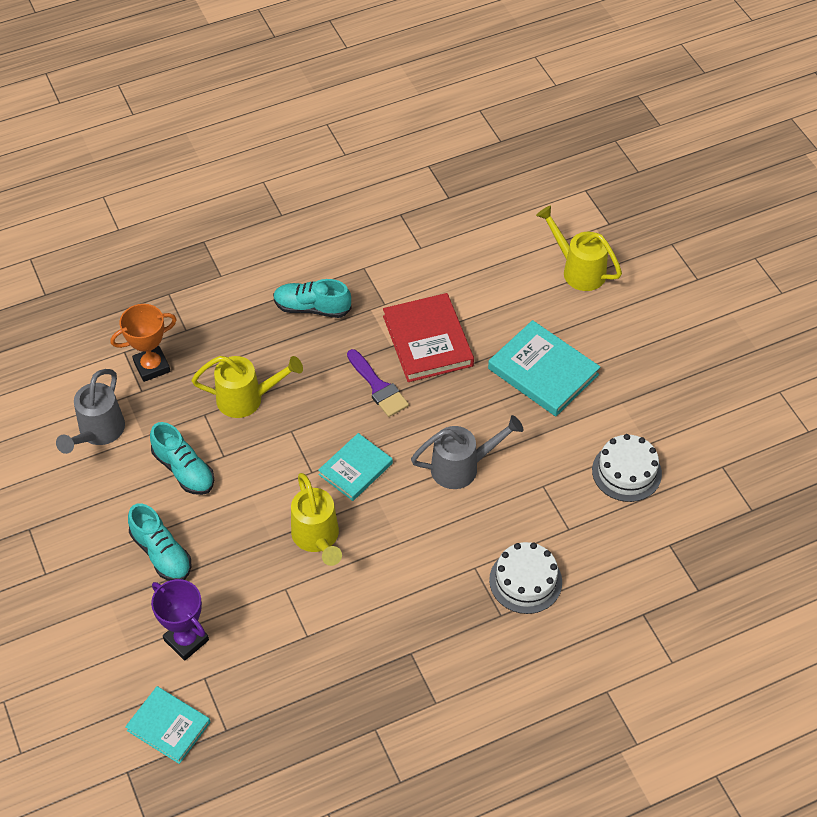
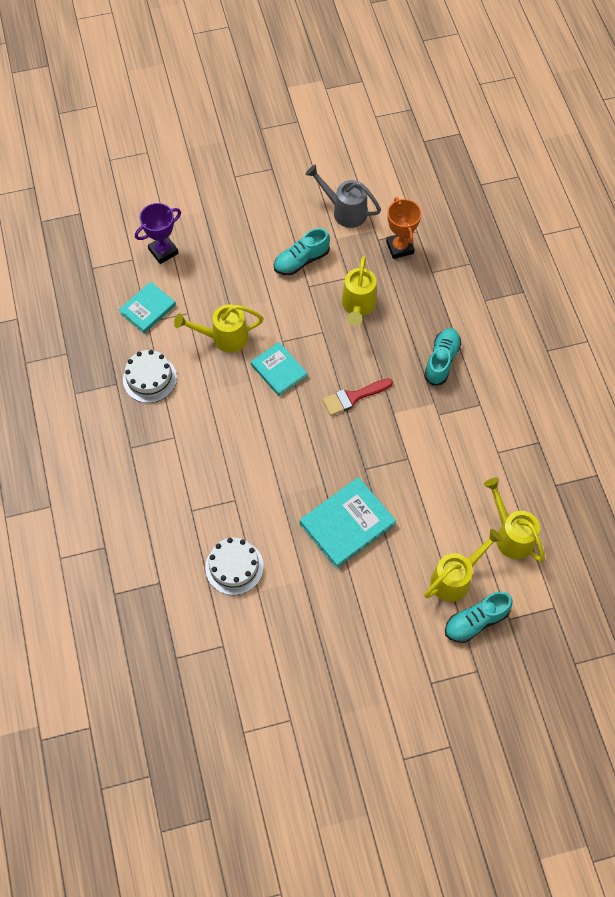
camera: 100 degrees right, 10 degrees up
turquoise book [125,686,211,764] -> turquoise book moved to [119,282,176,334]
turquoise shoe [128,503,191,581] -> turquoise shoe moved to [445,592,513,643]
purple brush [347,349,409,417] -> red brush [322,378,393,416]
red book [383,293,474,382] -> none
grey watering can [411,415,524,489] -> none
white cake [489,542,562,614] -> white cake moved to [123,350,177,403]
none -> yellow watering can [484,478,545,562]

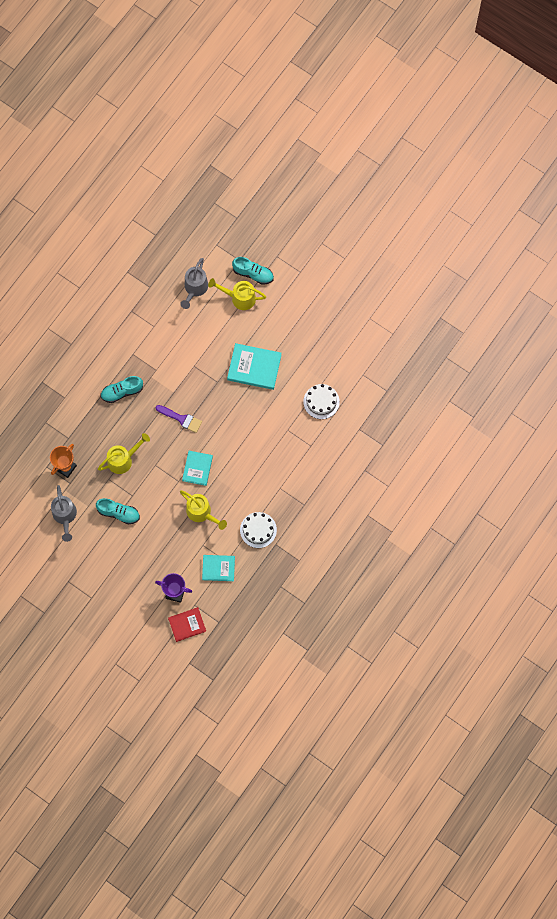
camera: 130 degrees left, 10 degrees up
red brush [322,378,393,416] -> purple brush [156,405,202,433]
yellow watering can [484,478,545,562] -> grey watering can [180,258,208,309]
none -> red book [168,607,206,642]

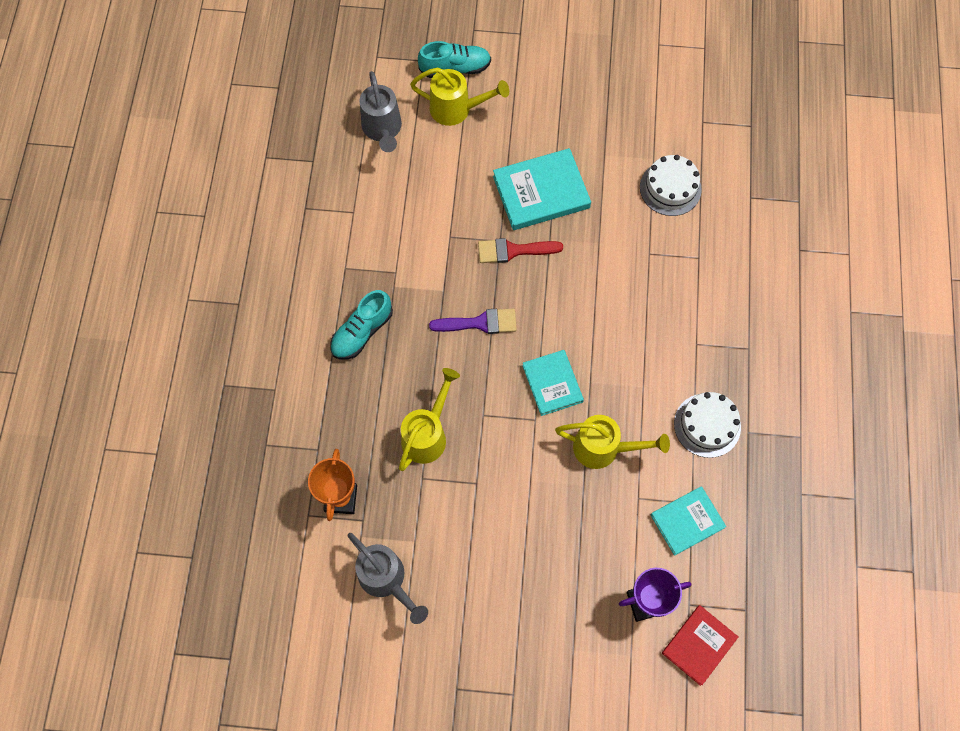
camera: 30 degrees left, 5 degrees down
turquoise shoe [96,498,140,524] -> none
yellow watering can [208,278,266,310] -> yellow watering can turned 150 degrees counterclockwise [410,67,509,126]
none -> red brush [478,238,563,263]

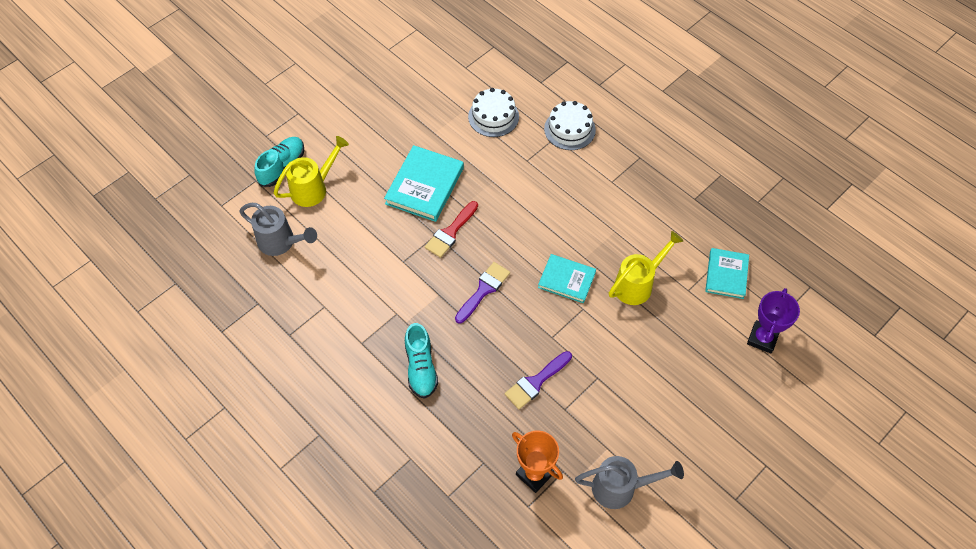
camera: 50 degrees left, 10 degrees down
yellow watering can [399,368,460,471] -> purple brush [505,351,572,409]
red book [662,605,738,686] -> none
white cake [674,392,741,458] -> white cake moved to [544,101,596,150]

